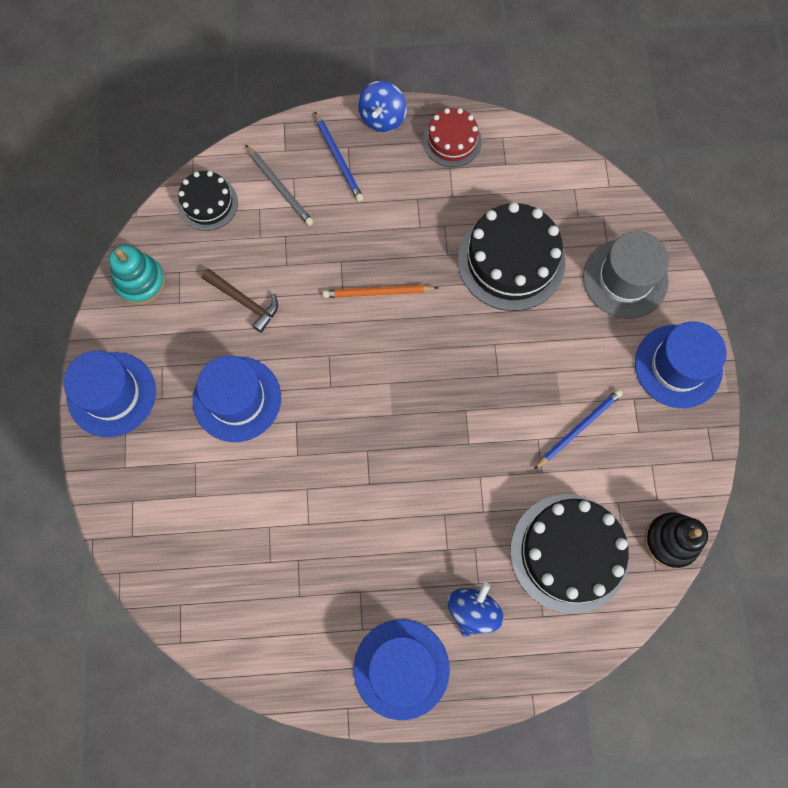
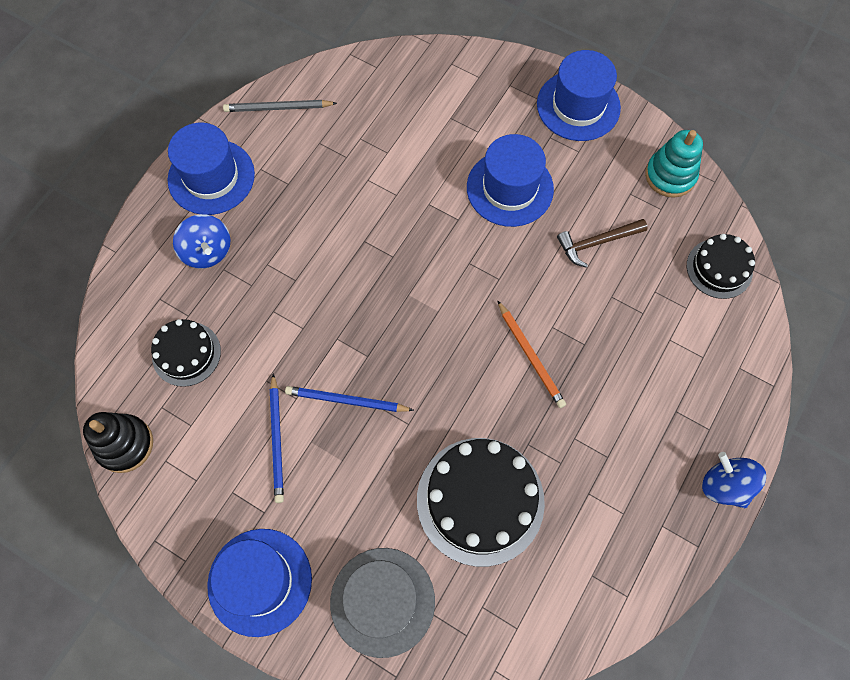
camera: 125 degrees right, 5 degrees down
grey pencil [246,145,314,226] -> grey pencil moved to [223,100,337,112]
blue pencil [314,111,364,202] -> blue pencil moved to [285,386,414,412]
orange pencil [323,285,438,298] -> orange pencil turned 120 degrees clockwise [497,300,566,408]
red cake [423,108,482,167] -> none
black cake [511,494,629,614] -> black cake [151,319,221,387], size x0.57

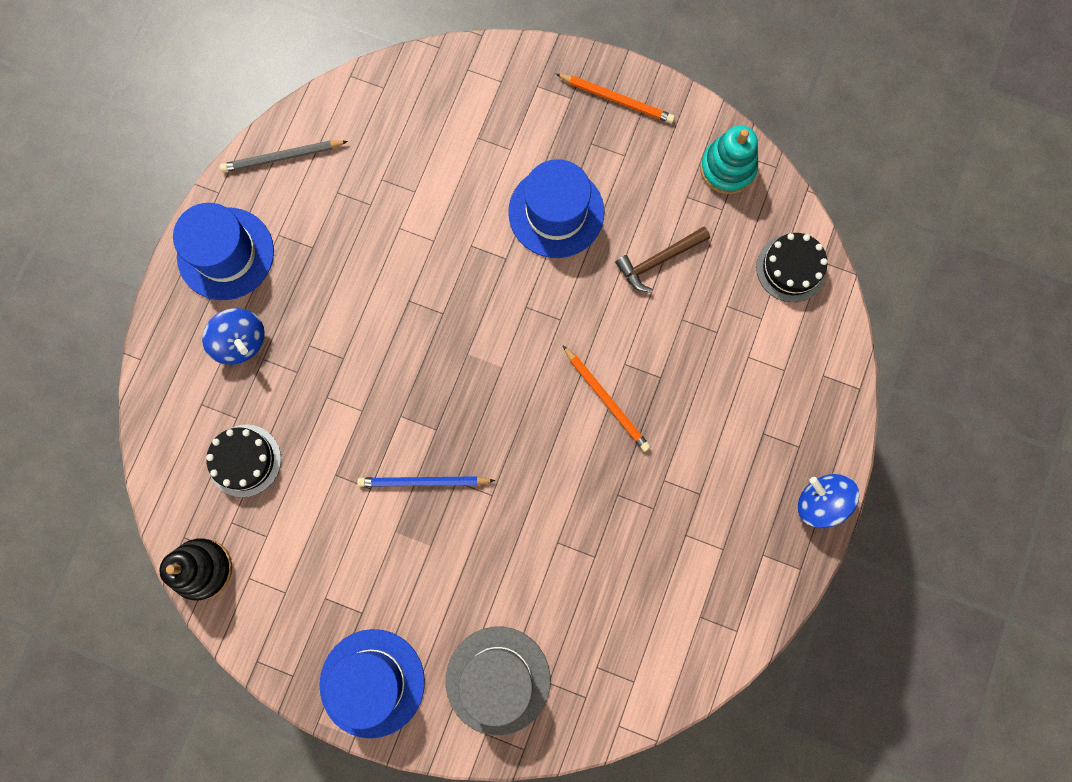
camera: 10 degrees left, 10 degrees up
blue pencil [270,374,284,503] -> none
black cake [417,438,545,567] -> none
blue hat [537,50,621,141] -> orange pencil [556,74,675,123]

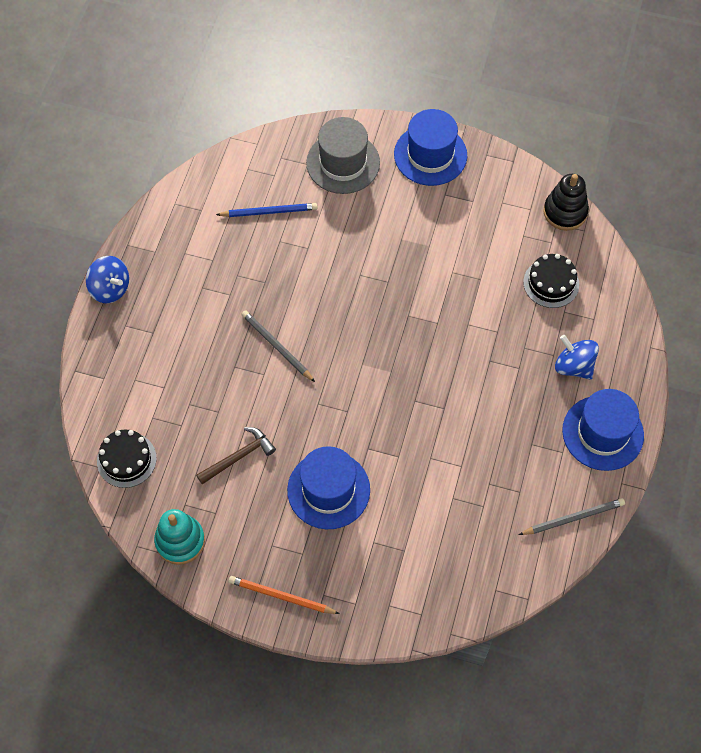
camera: 175 degrees right, 15 degrees down
blue pencil [357,476,495,487] -> blue pencil moved to [216,203,318,217]
orange pencil [563,346,651,452] -> grey pencil [241,310,315,382]

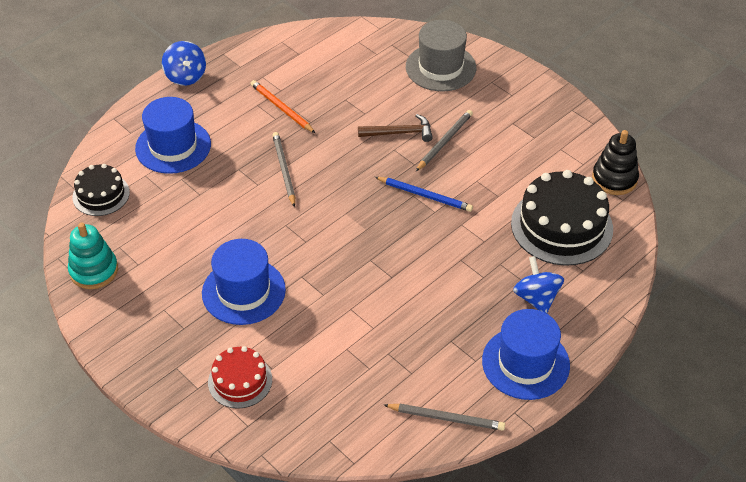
camera: 30 degrees right, 15 degrees down
brown hammer [196,427,276,484] -> brown hammer moved to [358,114,433,142]
blue pencil [216,203,318,217] -> blue pencil moved to [375,177,473,212]
orange pencil [229,576,340,614] -> orange pencil moved to [250,80,315,133]
blue hat [394,109,467,186] -> blue hat moved to [135,97,211,174]
black cake [523,254,579,308] -> black cake [511,170,613,266], size x1.76
none -> red cake [208,346,272,409]
none -> grey pencil [416,110,473,171]

